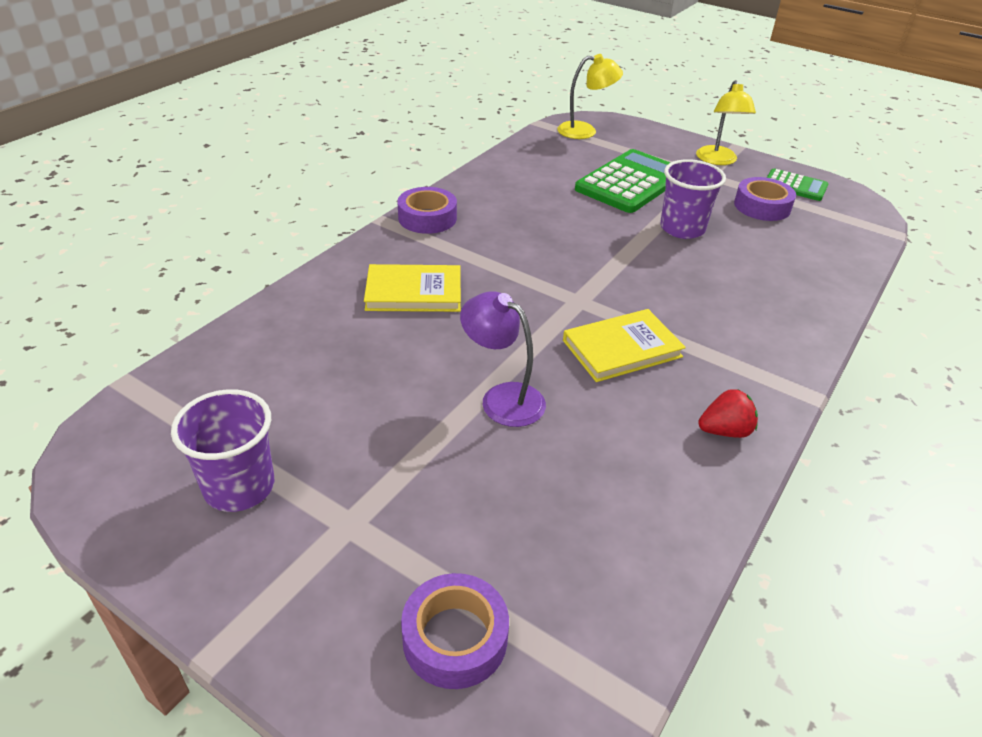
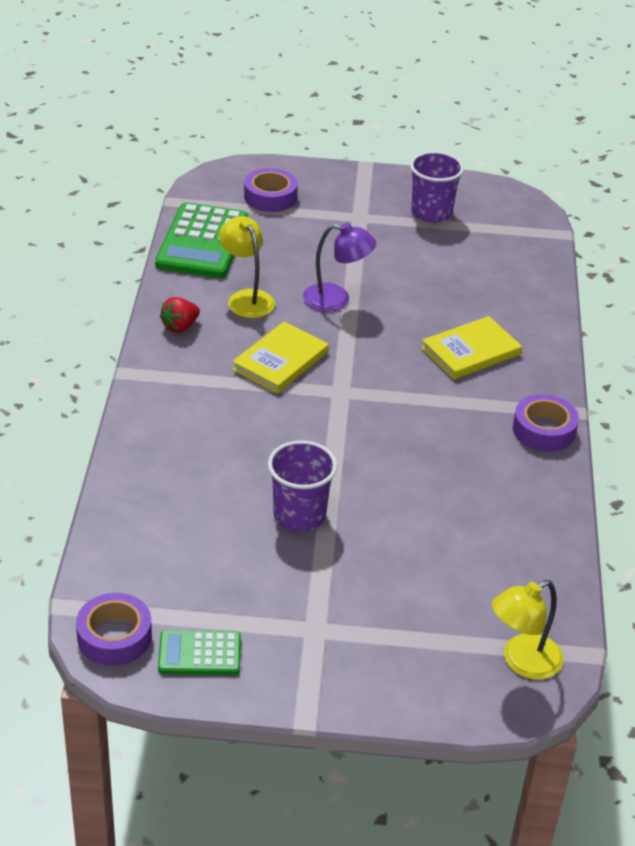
camera: 150 degrees right, 0 degrees up
green calculator [575,149,671,213] -> green calculator moved to [155,202,248,278]
yellow lamp [696,80,756,165] -> yellow lamp moved to [219,216,275,318]
purple tape [734,177,796,221] -> purple tape moved to [76,593,152,666]

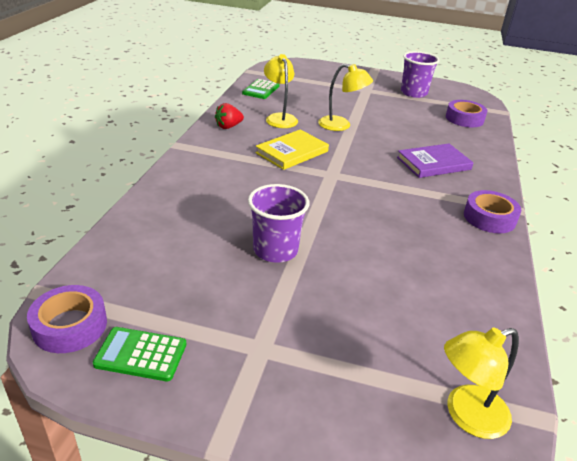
camera: 10 degrees right, 5 degrees down
green calculator [155,202,248,278] -> green calculator [242,79,279,99], size x0.55
purple tape [244,168,298,212] -> purple tape moved to [446,100,487,127]
purple lamp [303,223,376,312] -> yellow lamp [318,64,373,131]
yellow book [421,316,522,380] -> purple book [397,144,474,178]

